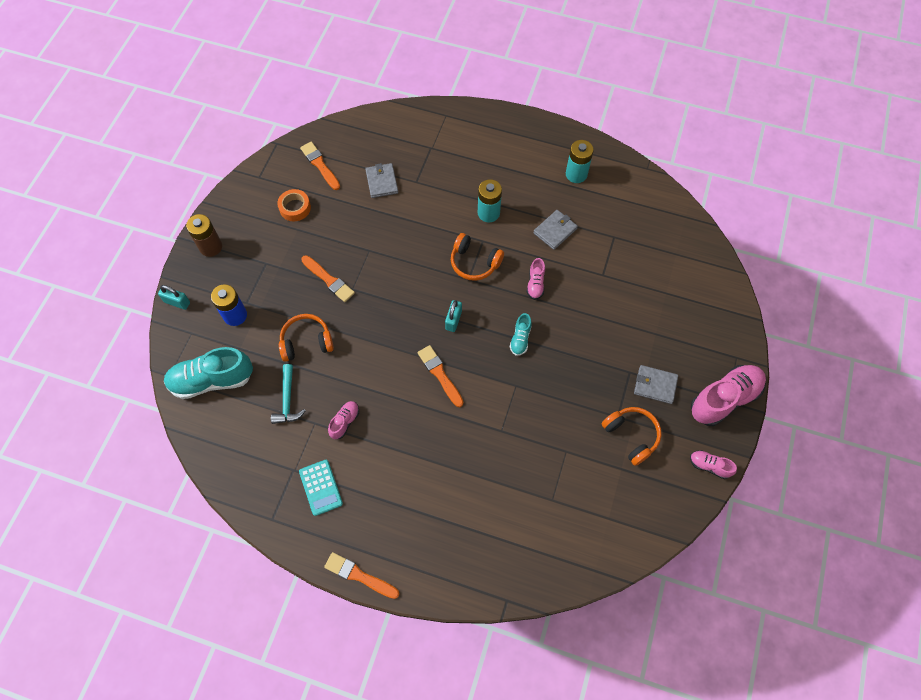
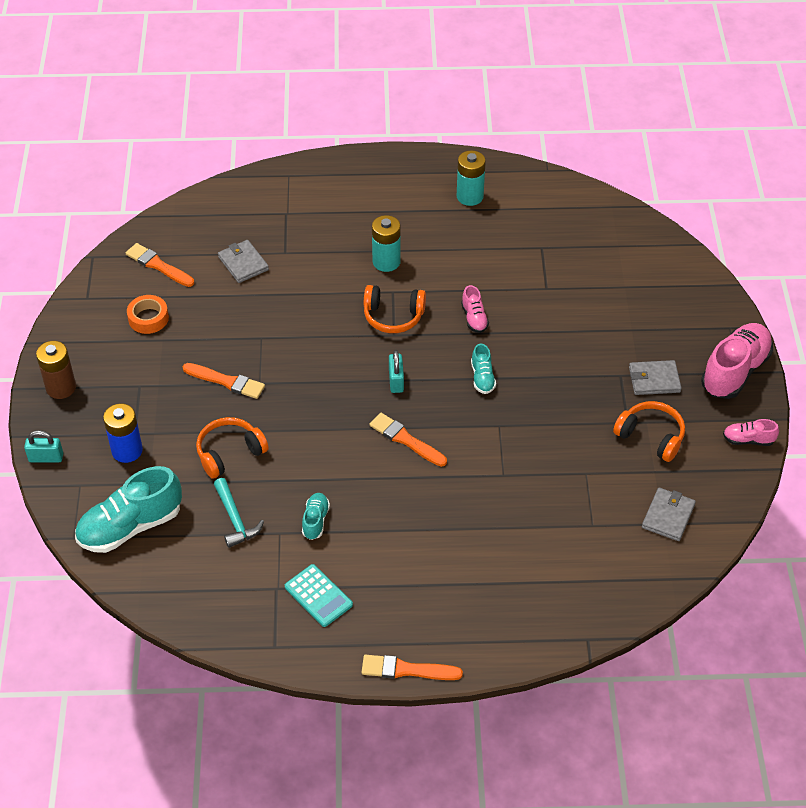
camera: 20 degrees left, 15 degrees down
pink shoe [328,401,359,439] -> turquoise shoe [302,493,330,540]
grey wallet [533,210,578,250] -> grey wallet moved to [642,488,696,541]

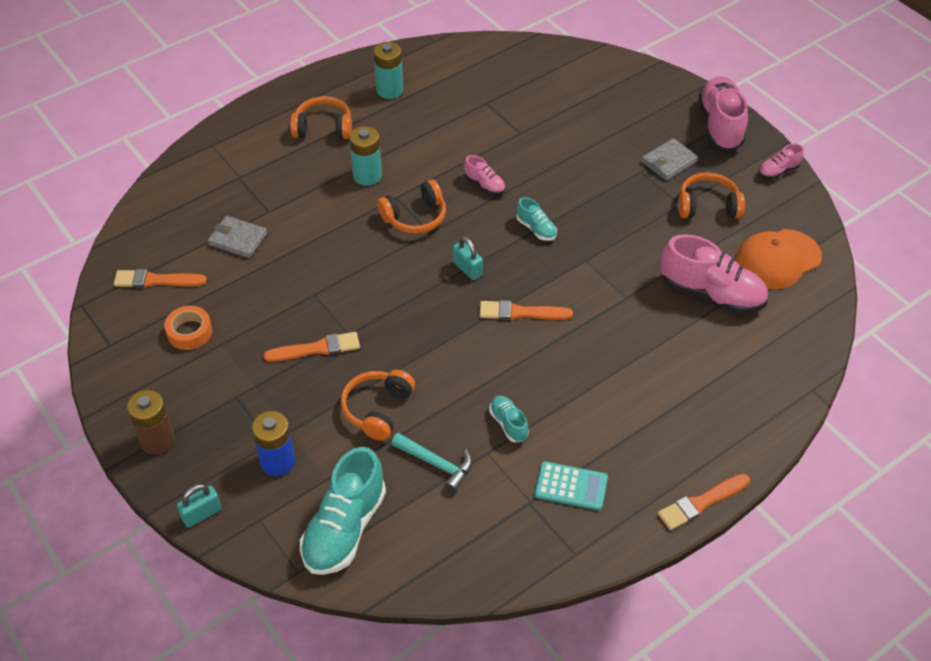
camera: 35 degrees left, 0 degrees up
grey wallet [642,488,696,541] -> orange cap [736,229,822,290]
none -> orange headphones [290,96,352,139]
none -> pink shoe [660,234,768,314]

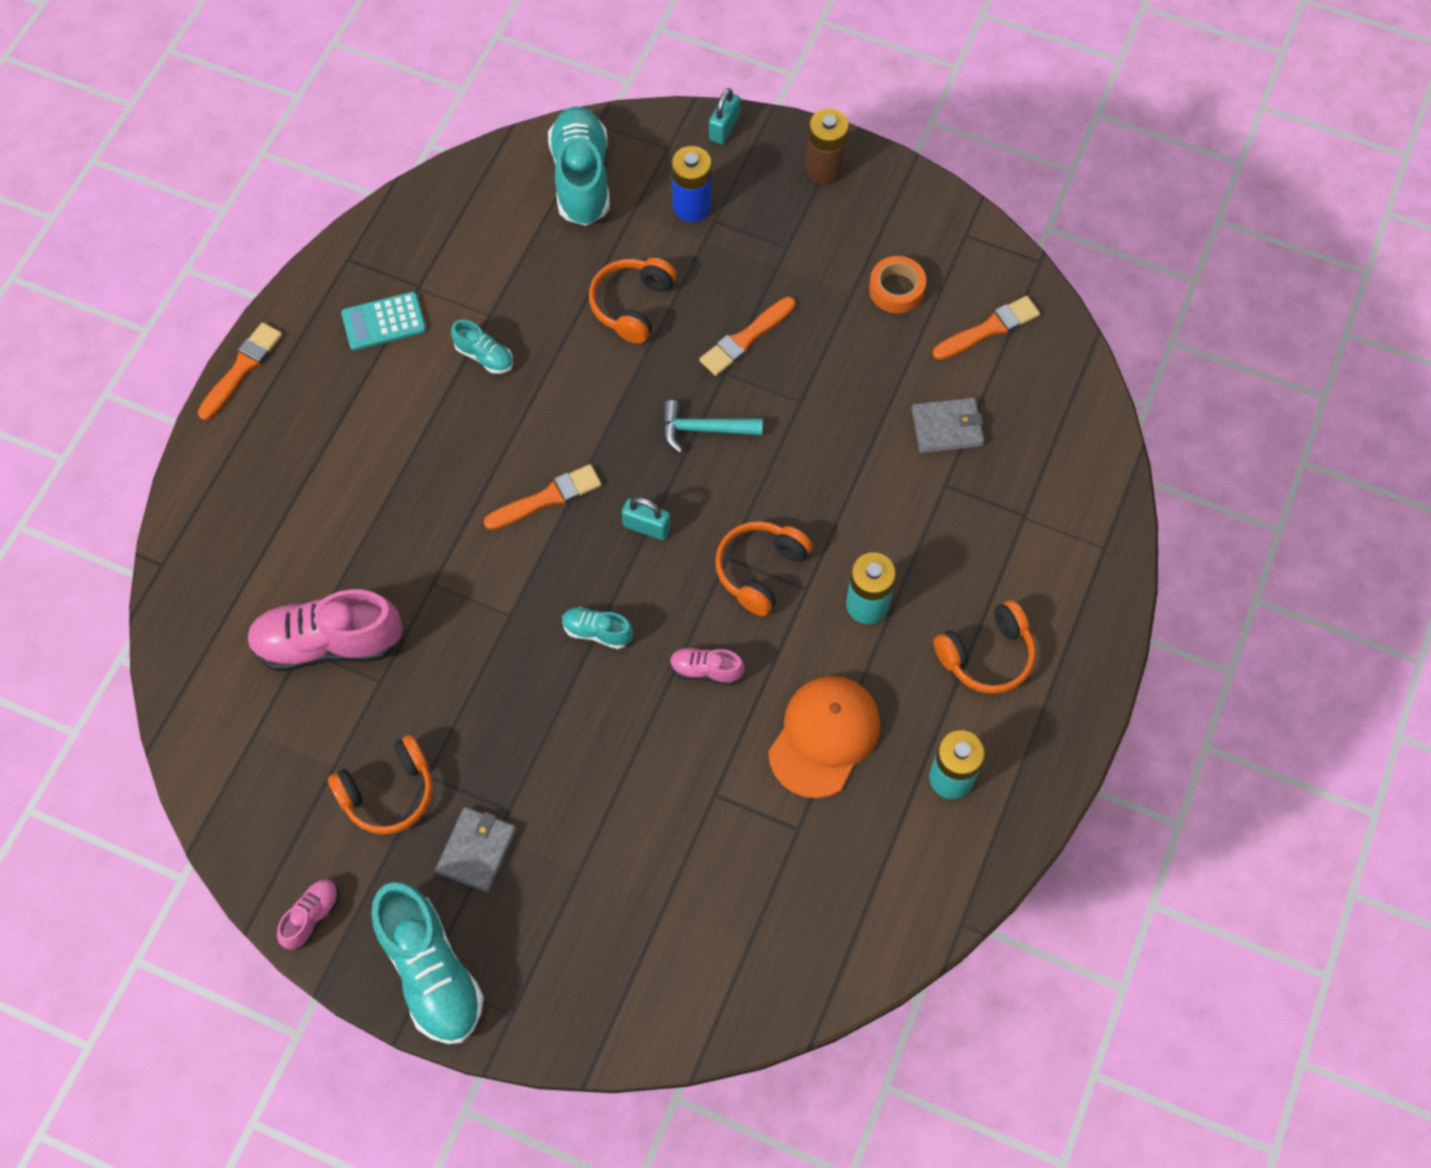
camera: 150 degrees right, 15 degrees up
orange headphones [341,370,415,441] -> orange headphones turned 150 degrees counterclockwise [589,258,676,344]
turquoise hammer [391,433,472,493] -> turquoise hammer moved to [662,400,763,453]
pink shoe [698,76,748,151] -> turquoise shoe [371,882,484,1044]
orange cap [736,229,822,290] -> orange cap moved to [768,676,881,798]

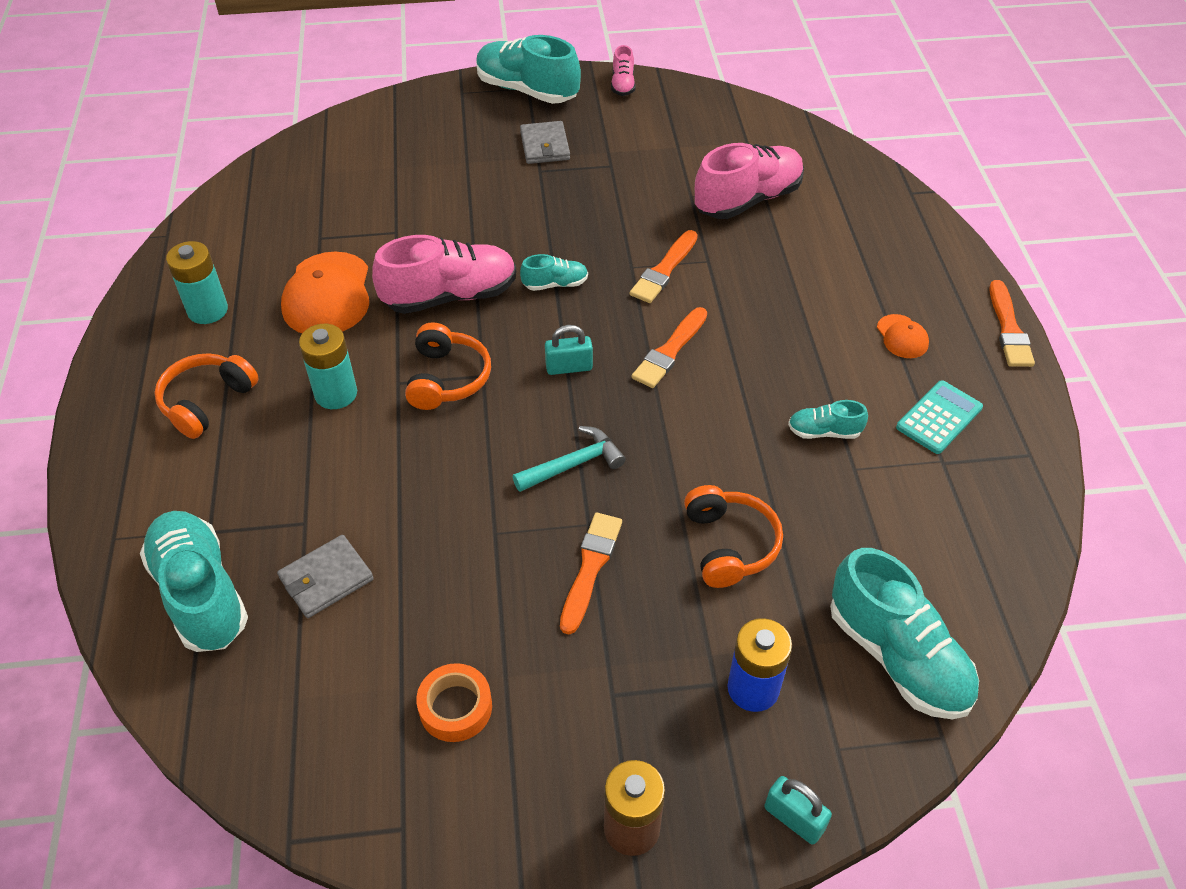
camera: 150 degrees right, 15 degrees down
orange headphones [328,735,433,834] -> none
pink shoe [670,647,744,686] -> pink shoe [372,235,516,314], size x2.06
turquoise padlock [709,88,740,144] -> turquoise padlock turned 45 degrees counterclockwise [764,776,832,844]
orange brush [933,296,1040,360] -> orange brush moved to [630,230,698,303]
none -> turquoise shoe [140,511,248,652]
none -> orange cap [877,314,929,358]

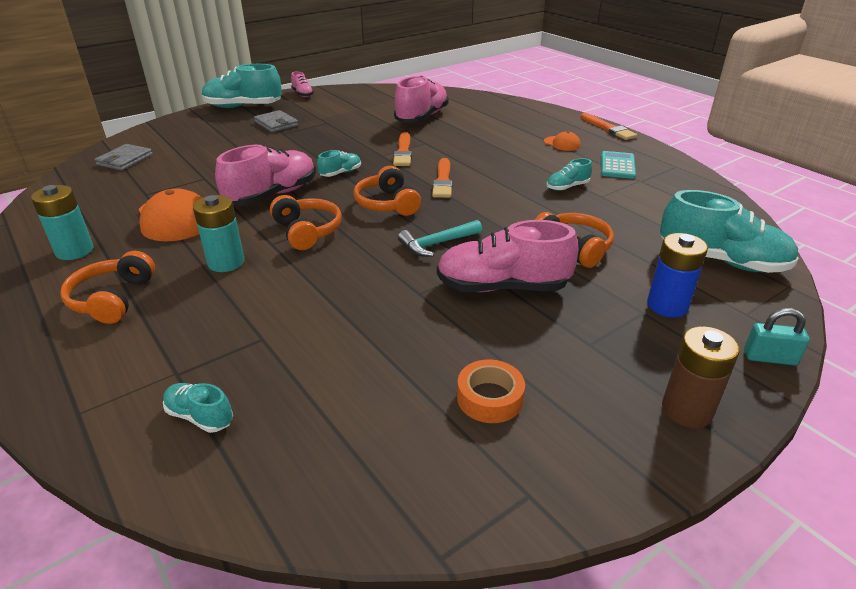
camera: 30 degrees left, 15 degrees down
turquoise shoe [140,511,248,652] -> turquoise shoe [163,383,233,433], size x0.49
grey wallet [277,535,374,618] -> grey wallet moved to [94,144,153,171]
turquoise hammer [512,426,626,492] -> turquoise hammer turned 150 degrees counterclockwise [398,220,482,257]
turquoise padlock [545,325,593,375] -> orange headphones [353,166,421,216]
orange brush [560,512,622,635] -> pink shoe [437,220,578,292]

